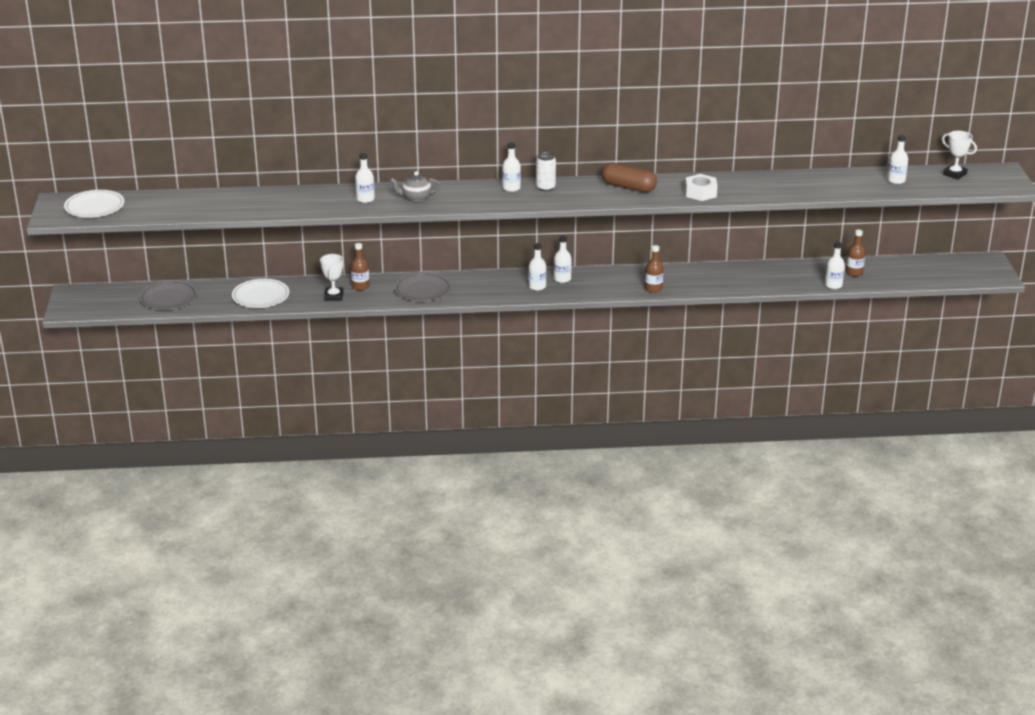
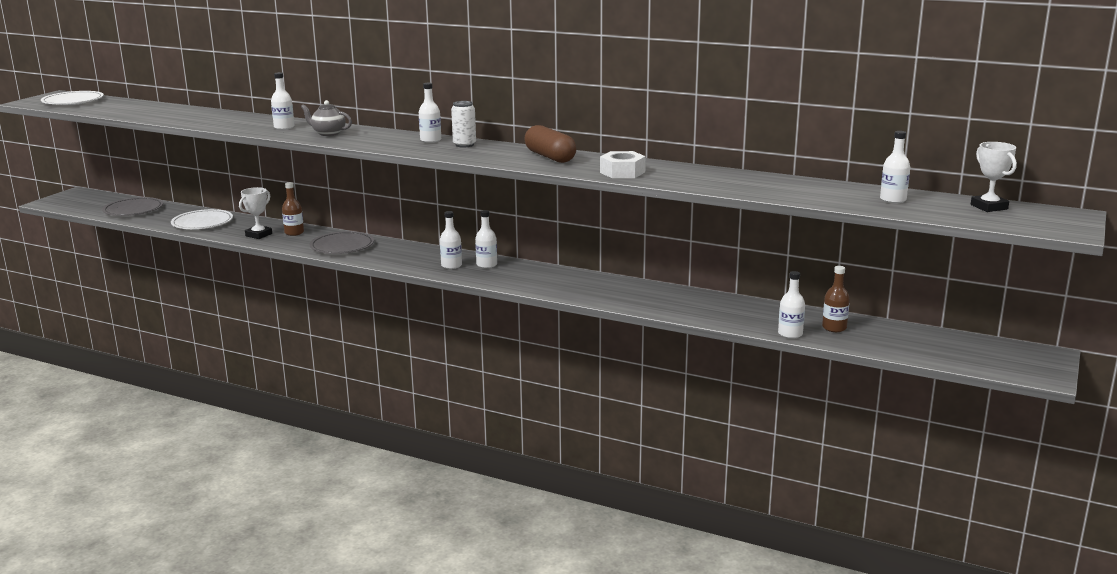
camera: 30 degrees right, 10 degrees down
brown bottle [645,245,664,293] -> none

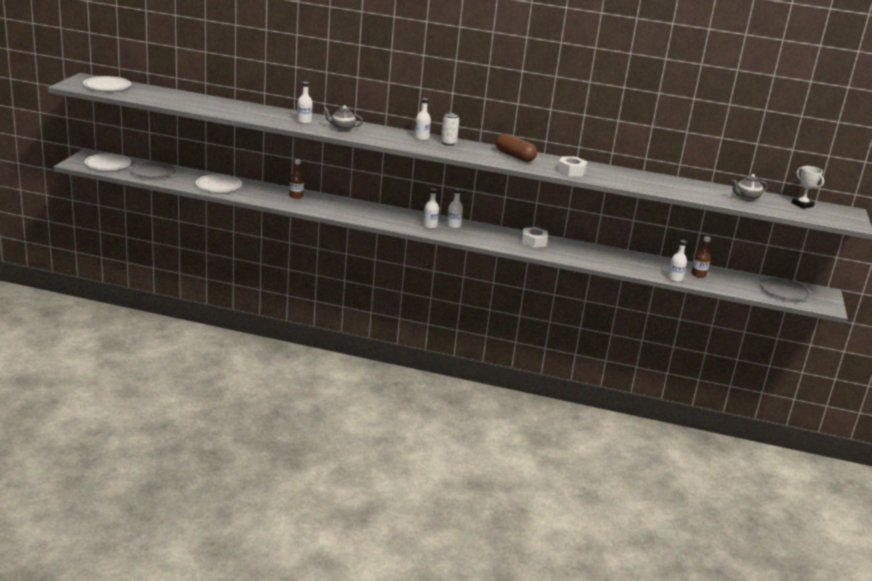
camera: 15 degrees left, 5 degrees up
white trophy [239,187,272,239] -> none
grey plate [310,231,374,254] -> grey plate moved to [760,277,811,301]
white bottle [880,131,910,203] -> grey teapot [732,174,768,201]
none -> white plate [85,153,131,170]
none -> white nut [522,227,548,248]

